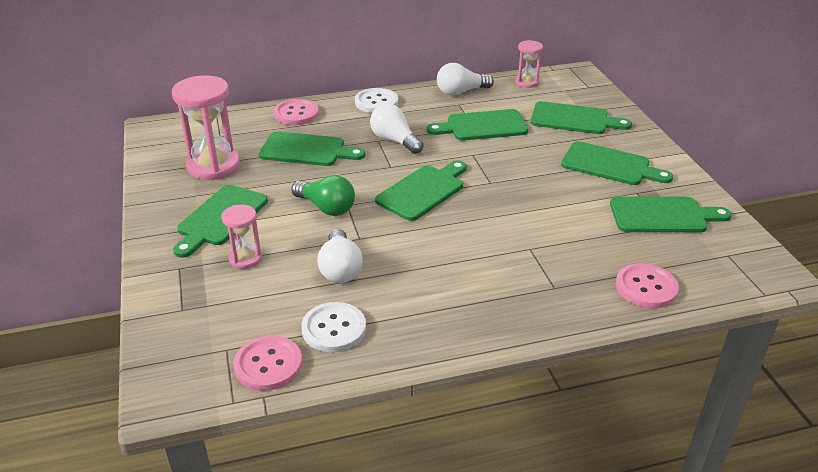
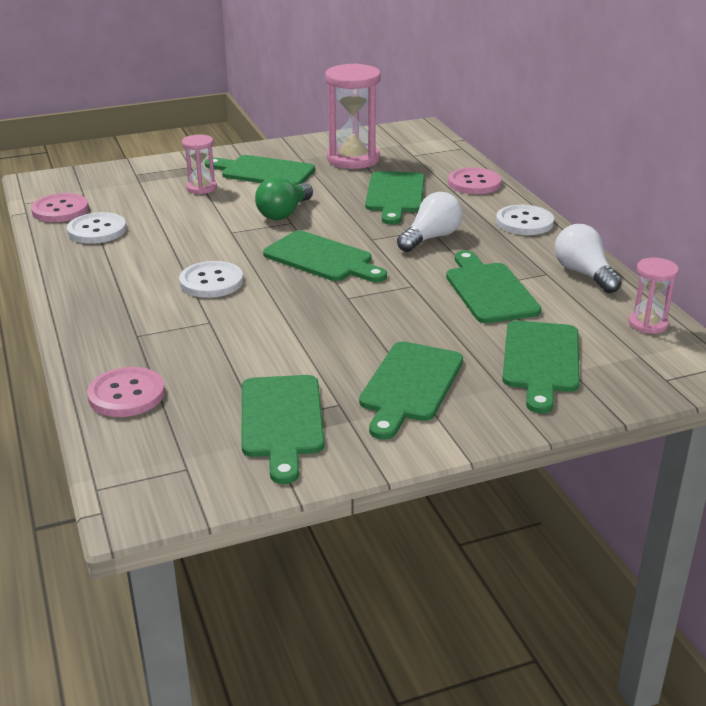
camera: 85 degrees right, 5 degrees down
white light bulb [317,229,363,283] -> none
none -> white button [179,261,243,298]

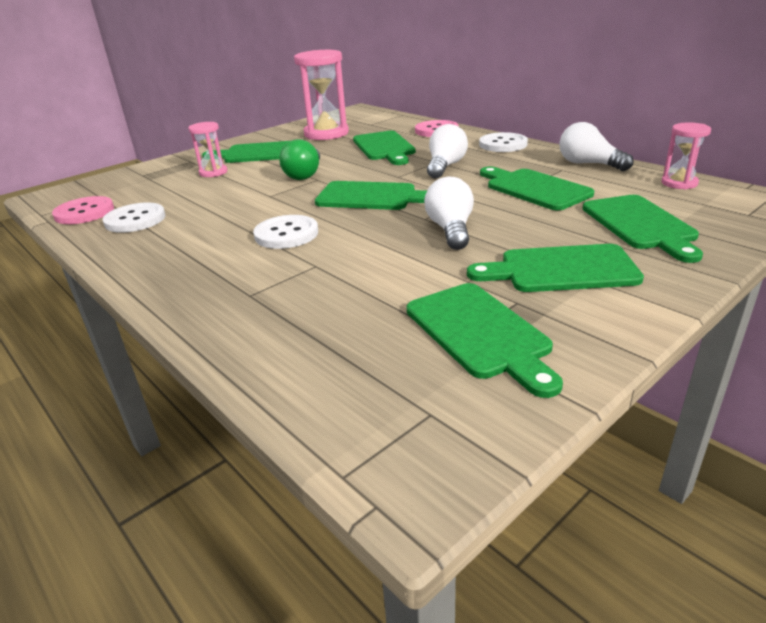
camera: 20 degrees left, 0 degrees up
pink button [87,367,165,417] -> none
green cutting board [359,341,463,440] -> green cutting board turned 90 degrees clockwise [467,244,644,292]
none -> white light bulb [424,177,474,250]

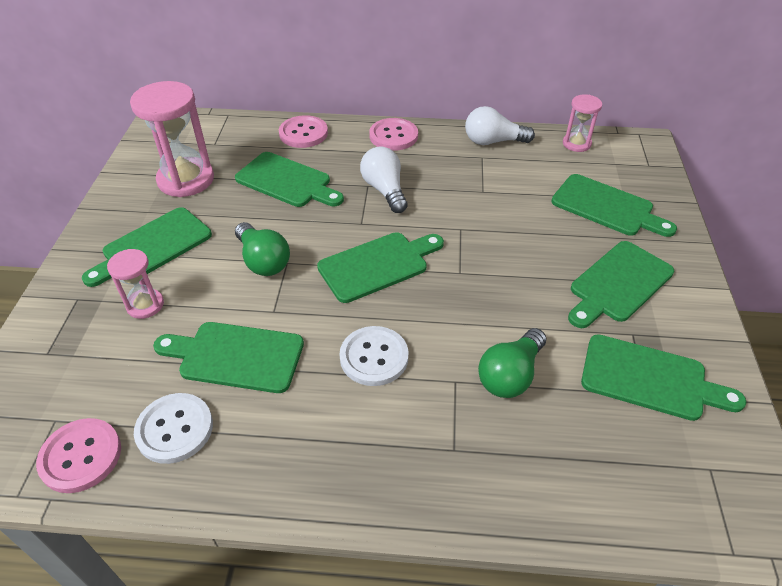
camera: 45 degrees left, 15 degrees up
white light bulb [424,177,474,250] -> none
white button [479,132,528,152] -> pink button [369,118,418,151]
green cutting board [480,166,594,211] -> green cutting board moved to [153,322,304,393]
none -> green light bulb [478,328,546,398]

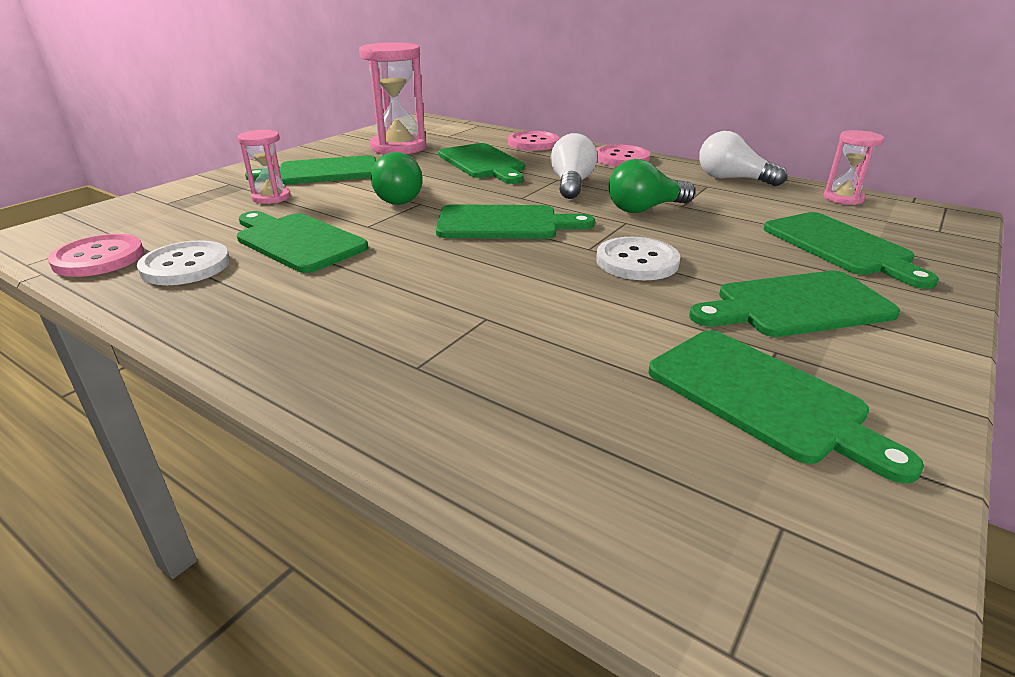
camera: 30 degrees right, 15 degrees down
white button [339,326,409,386] -> white button moved to [596,237,680,280]
green light bulb [478,328,546,398] -> green light bulb moved to [609,159,695,213]

